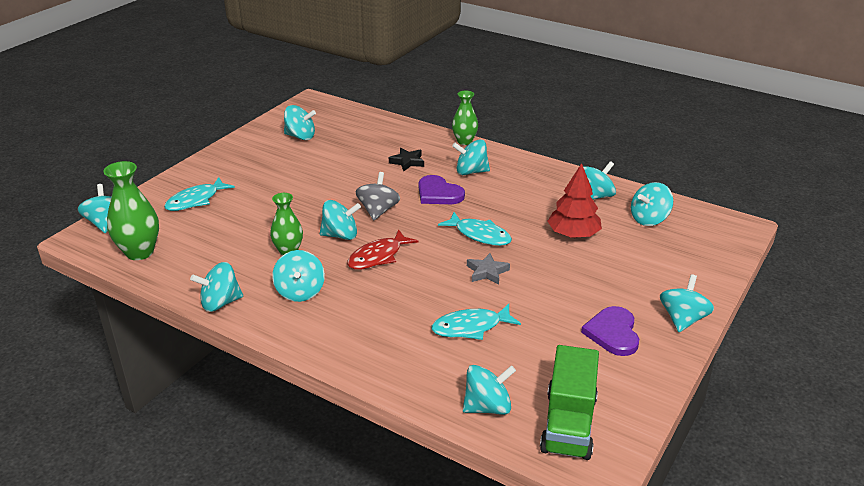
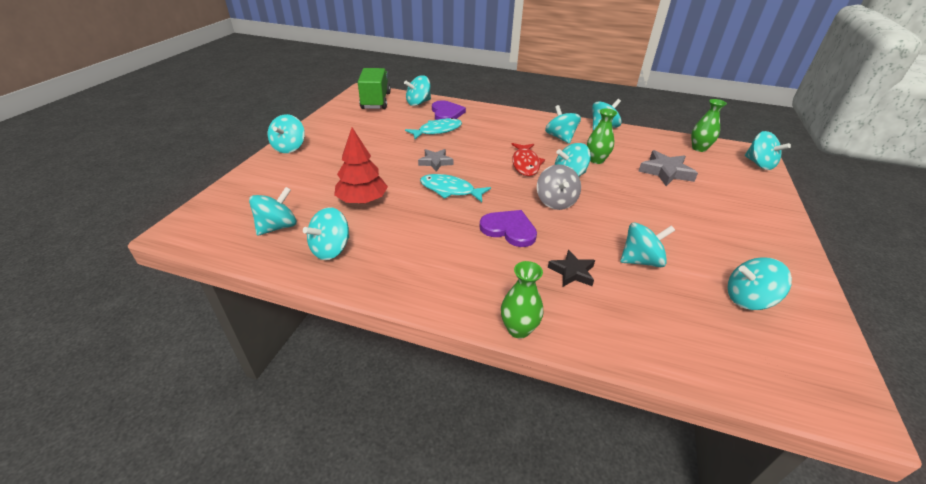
camera: 165 degrees right, 5 degrees up
green vase [103,161,159,260] -> green vase [691,99,727,152], size x0.66
turquoise fish [164,177,235,211] -> none
red fish [347,229,418,270] -> red fish turned 150 degrees clockwise [511,143,545,176]
turquoise spinning top [452,139,490,175] -> turquoise spinning top moved to [620,223,675,267]
purple heart [581,306,639,356] -> purple heart moved to [432,100,466,120]
none -> grey star [638,150,698,186]

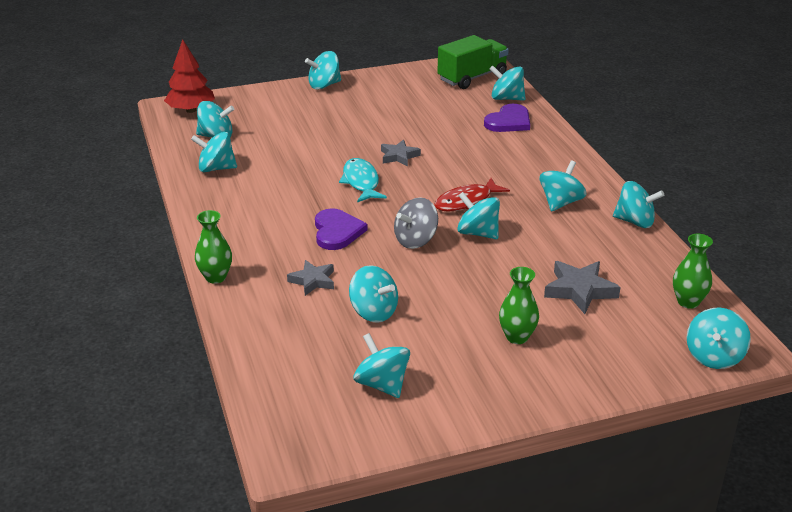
camera: 55 degrees right, 5 degrees down
red tree [334,128,388,204] -> red tree moved to [164,39,215,113]
turquoise fish [405,118,462,139] -> none
black star [548,250,595,287] -> grey star [287,260,334,296]
green vase [587,109,617,164] -> green vase moved to [499,267,539,344]

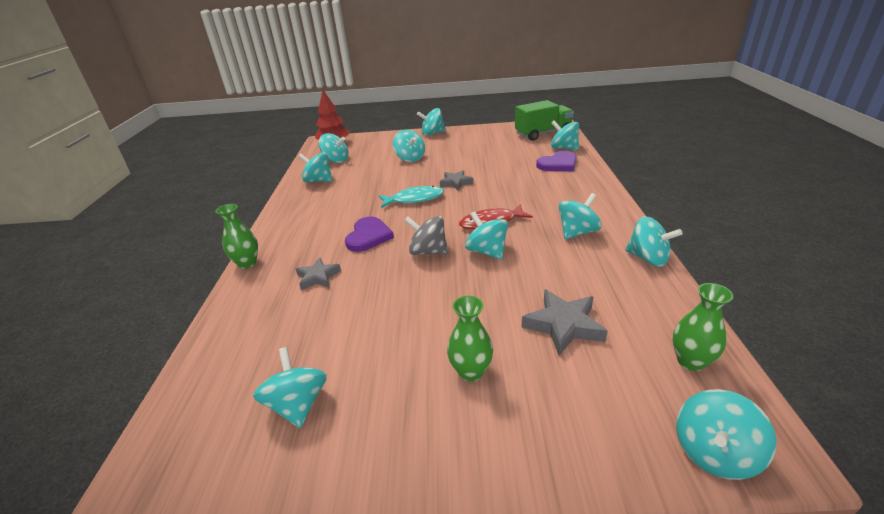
camera: 20 degrees right, 0 degrees up
turquoise fish [339,158,387,203] -> turquoise fish turned 75 degrees clockwise [379,186,444,208]
turquoise spinning top [349,265,398,323] -> turquoise spinning top moved to [393,130,425,162]
grey spinning top [394,197,438,249] -> grey spinning top turned 45 degrees clockwise [404,216,448,255]

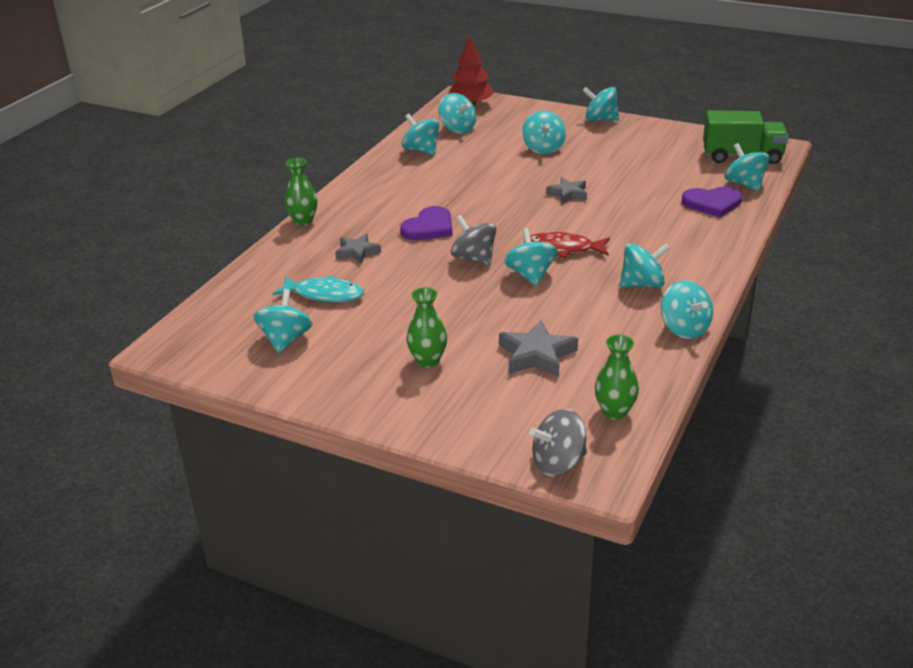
camera: 25 degrees right, 0 degrees up
turquoise fish [379,186,444,208] -> turquoise fish moved to [273,275,364,302]
turquoise spinning top [676,389,776,480] -> grey spinning top [529,409,587,476]

